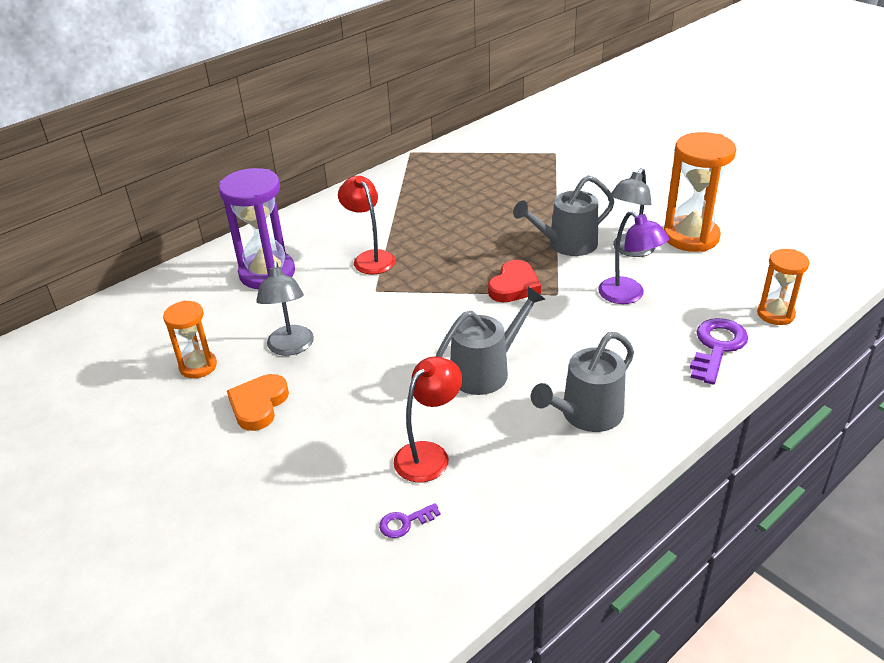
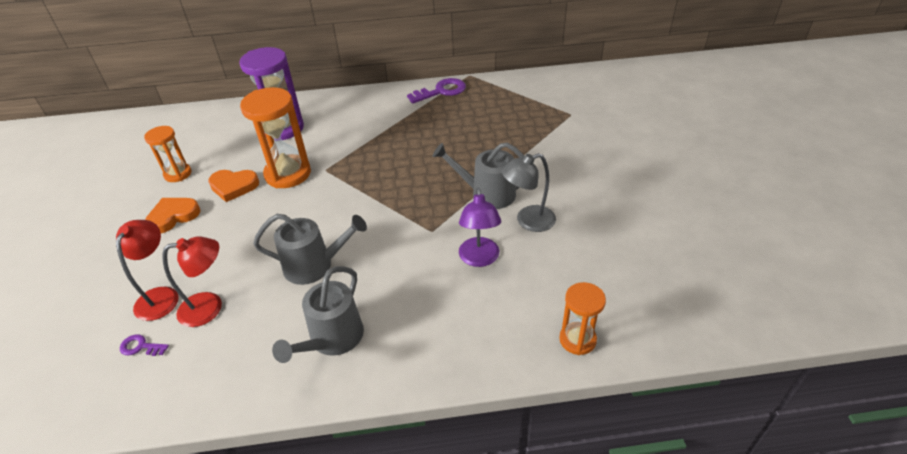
camera: 35 degrees right, 5 degrees up
grey lamp [256,261,314,356] -> orange heart [208,170,259,202]
red lamp [338,176,395,274] -> red lamp moved to [116,220,178,321]
red heart [488,260,541,302] -> none
grey watering can [531,332,634,432] -> grey watering can turned 60 degrees counterclockwise [272,266,364,363]
orange hourglass [664,132,736,252] -> orange hourglass moved to [240,87,311,188]
purple key [690,318,748,385] -> purple key moved to [407,78,466,104]

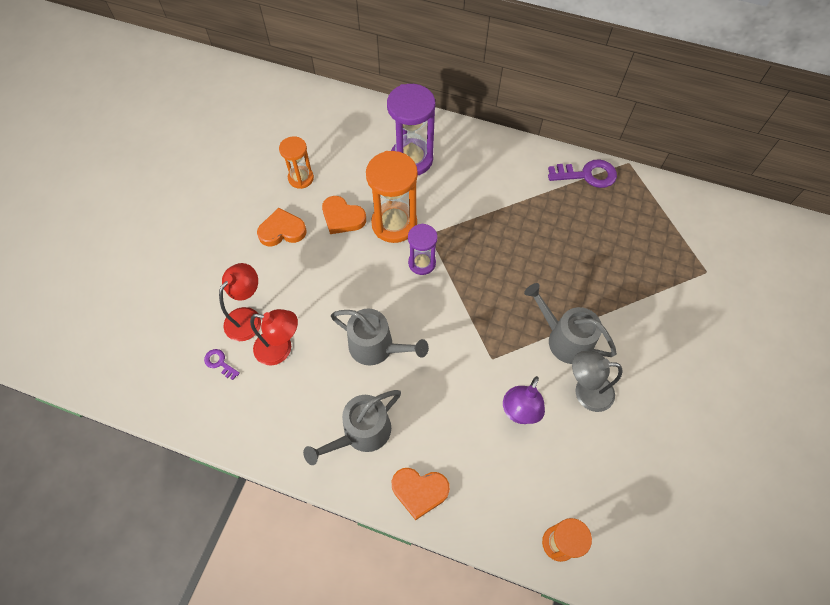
camera: 25 degrees right, 20 degrees up
none -> orange heart [392,468,450,520]
none -> purple hourglass [408,224,438,275]

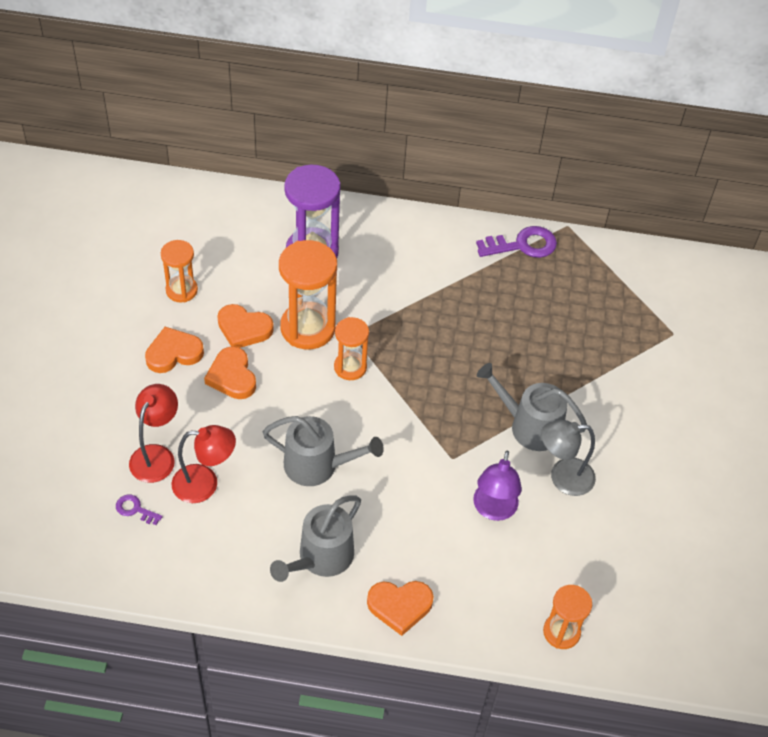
camera: 15 degrees left, 10 degrees down
purple hourglass [408,224,438,275] -> orange hourglass [334,317,369,380]
none -> orange heart [204,346,256,399]

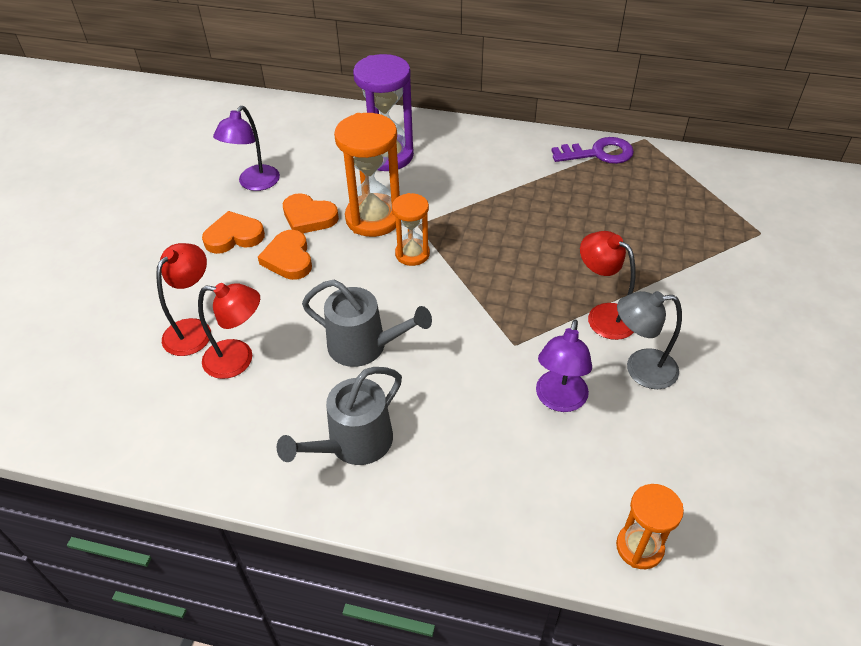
camera: 10 degrees right, 5 degrees down
purple key [116,494,163,525] -> none
orange hourglass [161,240,198,303] -> purple lamp [213,106,280,191]
orange heart [367,581,434,636] -> none
grey watering can [477,363,587,451] -> red lamp [580,231,636,340]

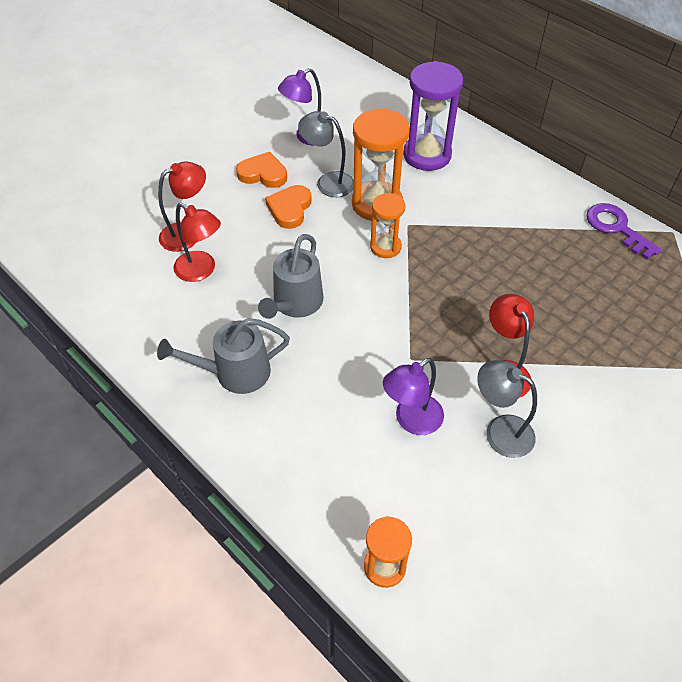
camera: 30 degrees right, 5 degrees up
orange heart [283,193,339,233] -> grey lamp [298,111,354,197]
grey watering can [302,280,432,367] -> grey watering can turned 60 degrees clockwise [258,234,323,319]
purple key [552,137,634,164] -> purple key turned 150 degrees counterclockwise [586,203,661,259]

